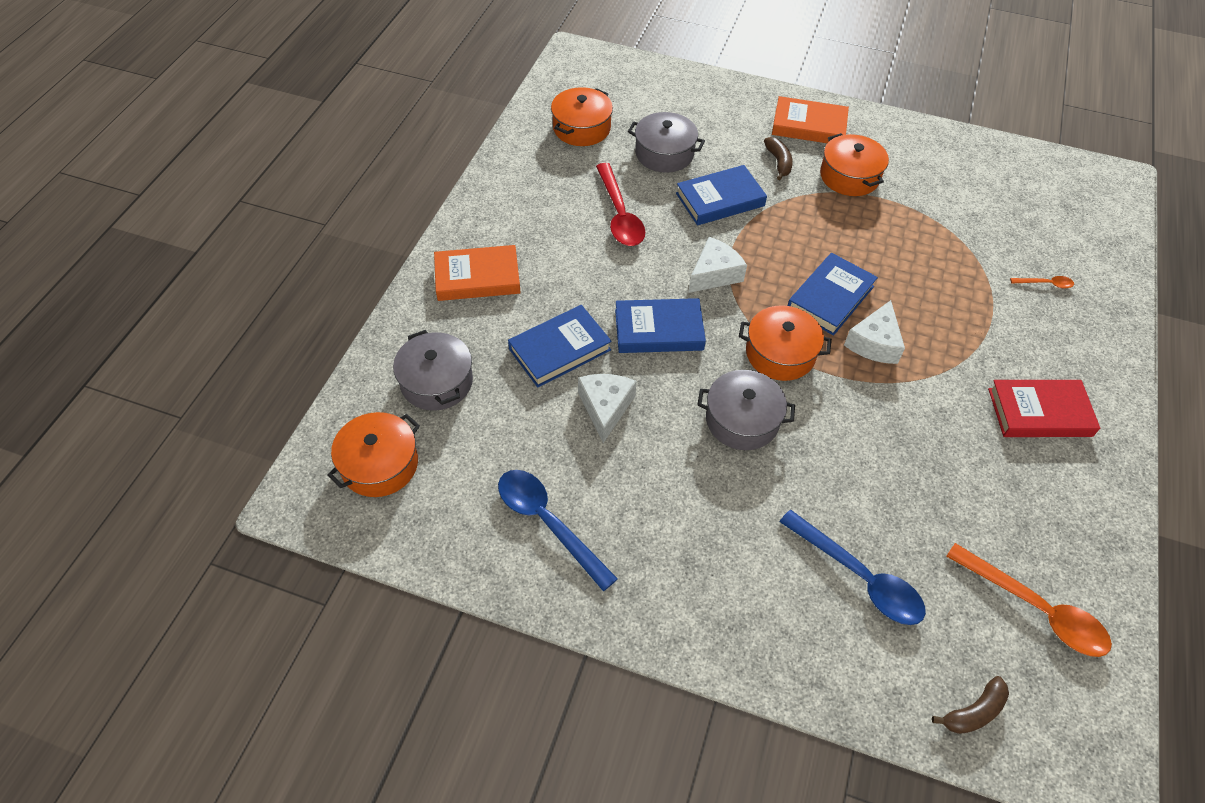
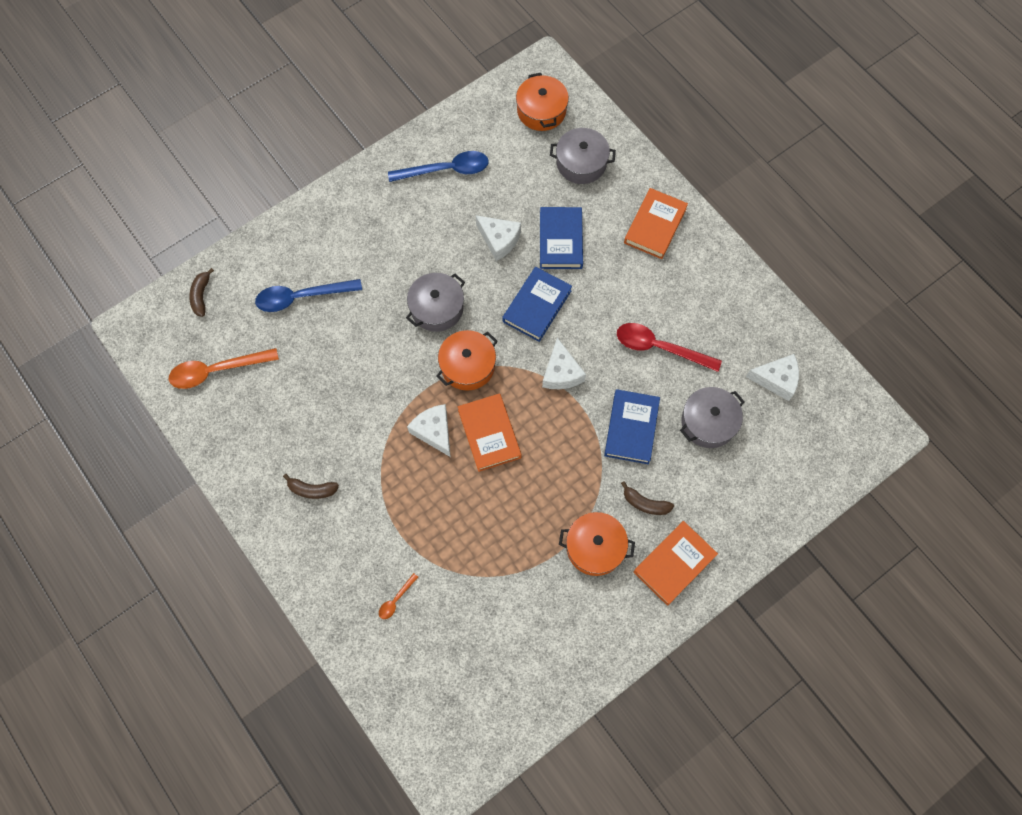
camera: 125 degrees right, 15 degrees up
orange pot [551,87,613,146] -> white cheese [746,354,799,401]
blue book [787,253,878,336] -> orange book [458,393,521,472]
red book [988,380,1100,437] -> brown banana [283,474,339,499]

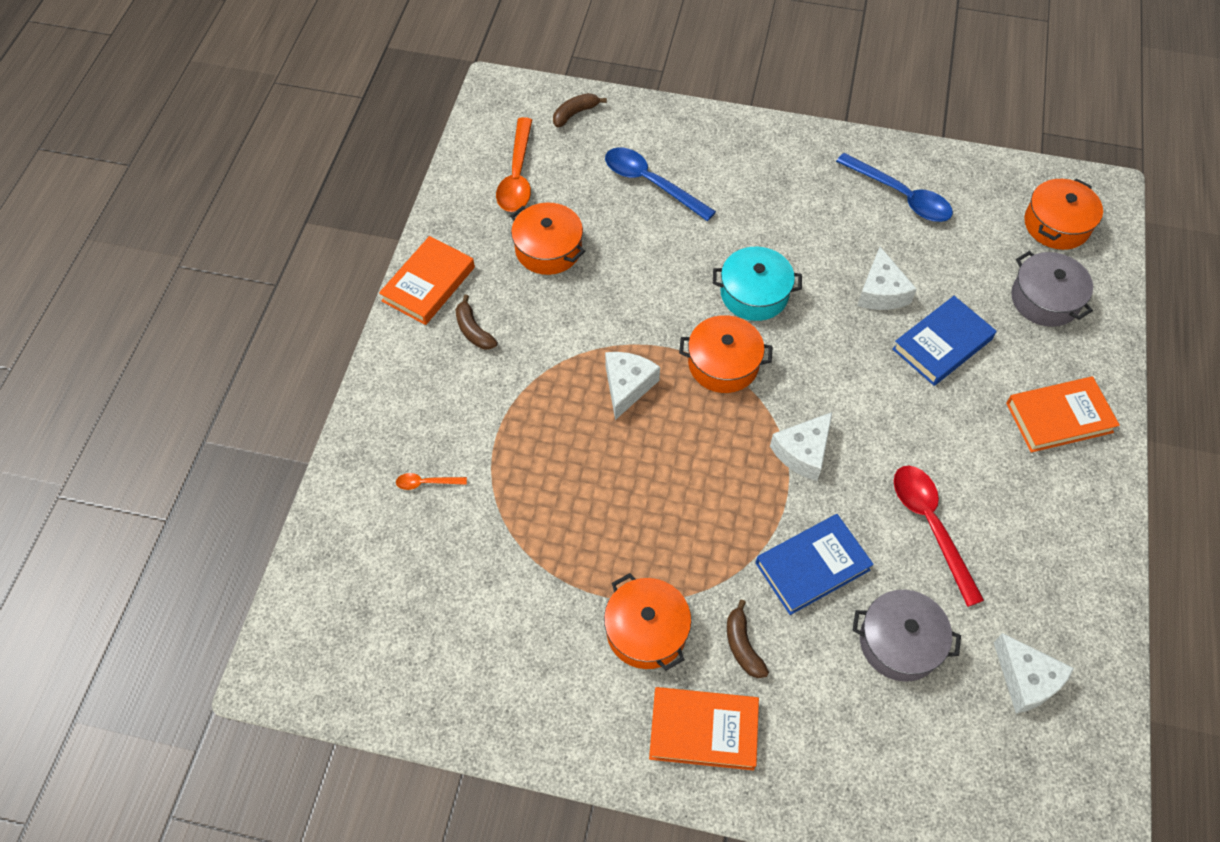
camera: 50 degrees right, 10 degrees down
orange spoon [169,348,279,389] -> orange spoon turned 120 degrees counterclockwise [496,117,532,212]
grey pot [406,273,465,332] -> turquoise pot [713,247,802,321]
orange book [458,393,521,472] -> orange book moved to [379,236,475,325]
blue book [502,267,572,342] -> none
none -> orange pot [510,203,585,275]

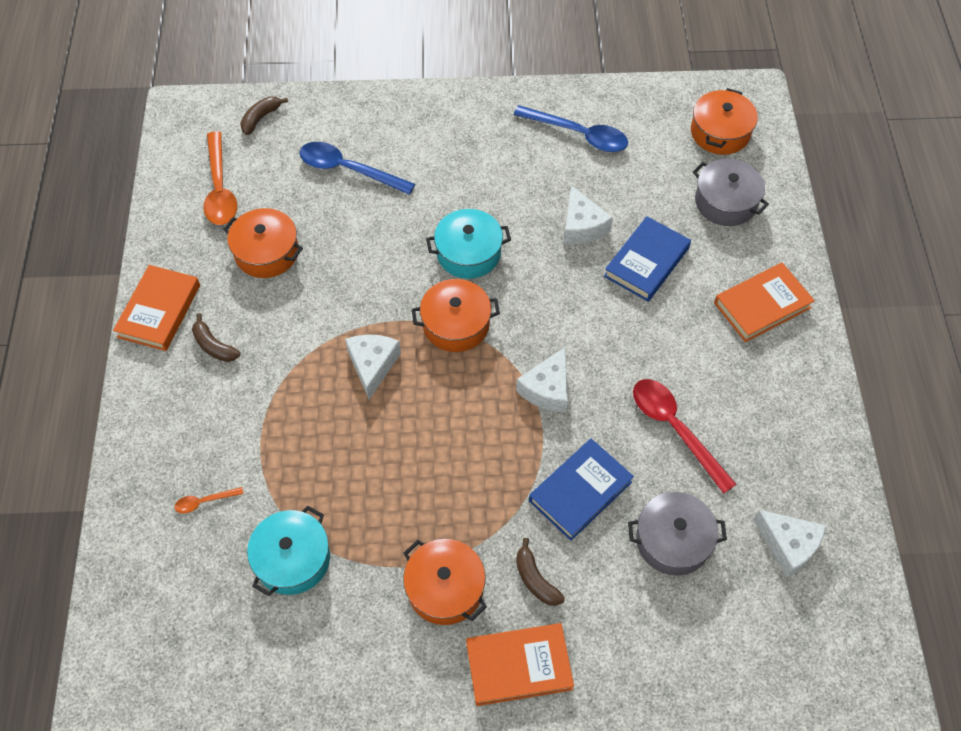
camera: 15 degrees left, 0 degrees up
none -> turquoise pot [247,506,330,596]

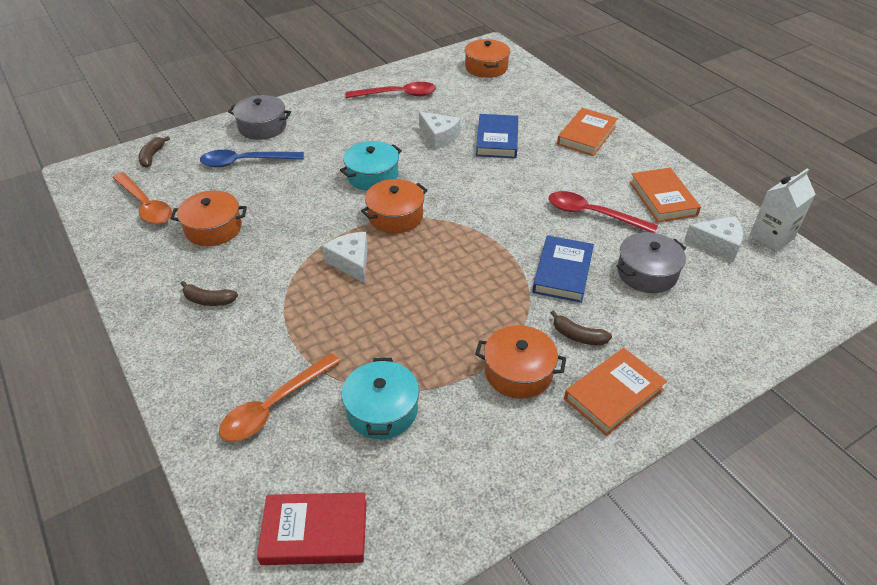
camera: 30 degrees left, 15 degrees down
orange book [113,265,200,351] -> orange book moved to [630,168,701,222]
orange spoon [174,487,243,513] -> orange spoon [219,353,341,442], size x2.15
blue spoon [514,105,628,152] -> red spoon [346,82,436,98]
white cheese [516,347,568,413] -> none
grey pot [693,159,769,226] -> grey pot moved to [228,95,291,140]
none -> red book [257,492,367,565]
none -> white carton [750,168,816,251]

